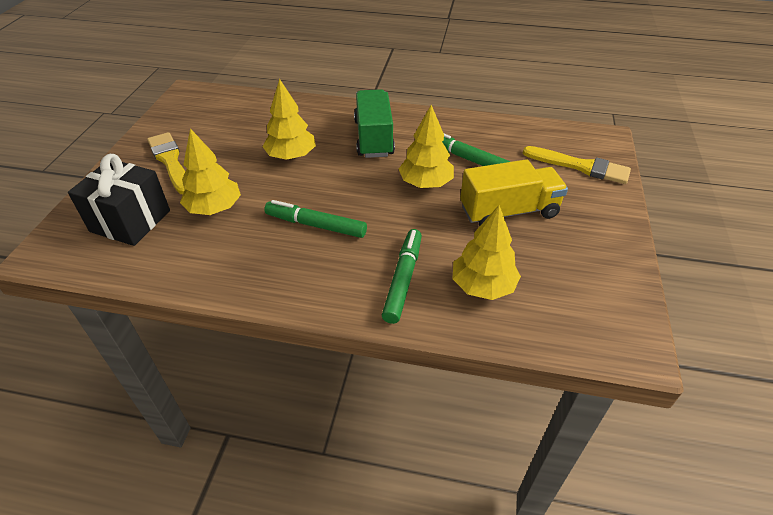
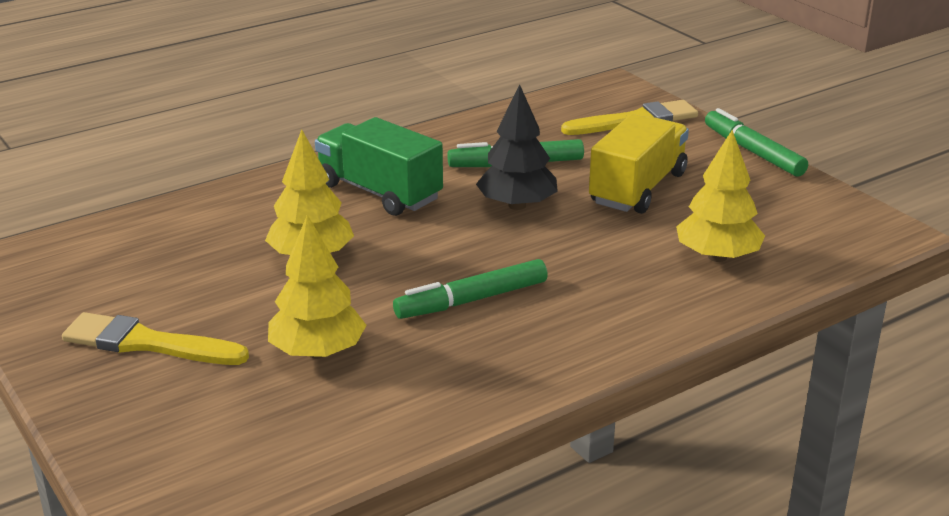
camera: 45 degrees left, 15 degrees down
black gift [68,154,170,246] -> none
green marker [382,229,422,324] -> green marker moved to [705,108,808,177]
yellow tree [399,105,454,188] -> black tree [476,84,558,210]

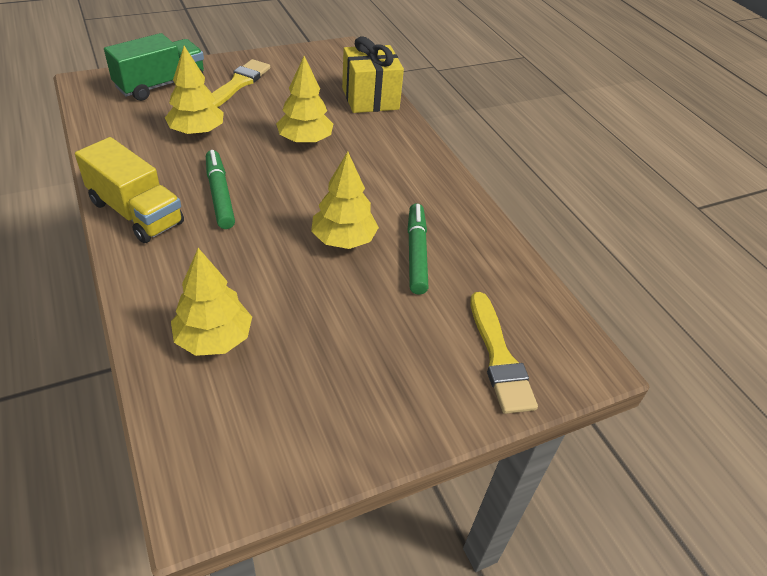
camera: 95 degrees right, 15 degrees up
green truck [315,117,443,216] -> green truck moved to [104,33,204,101]
black tree [476,84,558,210] -> yellow tree [311,151,379,249]
yellow truck [589,114,689,214] -> yellow truck moved to [75,137,184,243]
green marker [705,108,808,177] -> none
none -> yellow gift [342,36,404,113]

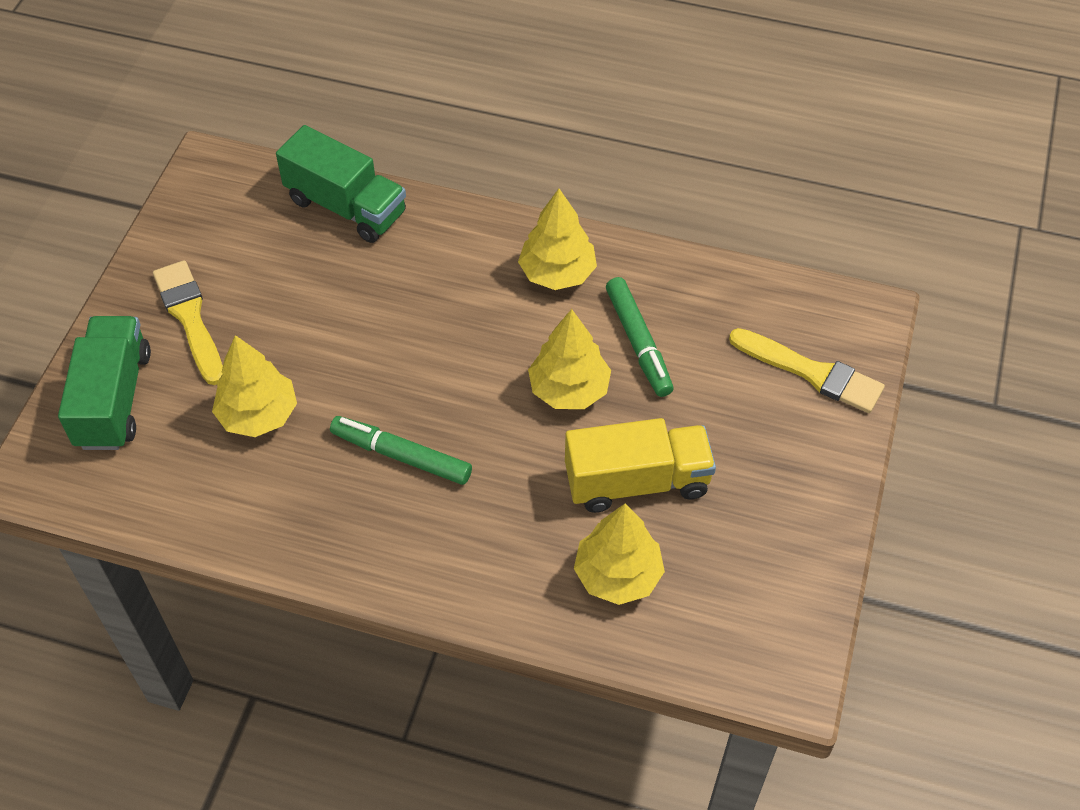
camera: 45 degrees left, 10 degrees up
yellow truck [75,137,184,243] -> yellow truck moved to [565,418,716,513]
yellow tree [276,56,333,144] -> yellow tree moved to [518,189,597,290]
yellow gift [342,36,404,113] -> green truck [276,125,406,243]
green marker [408,203,428,295] -> green marker turned 150 degrees counterclockwise [606,277,673,397]

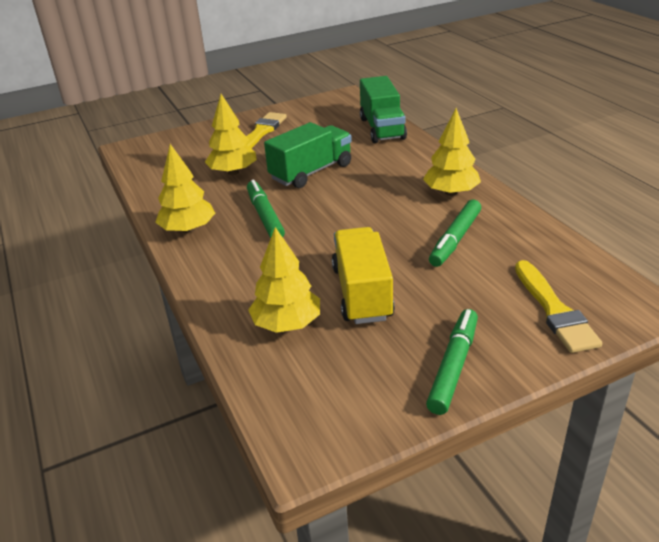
camera: 50 degrees right, 20 degrees down
green truck [58,316,151,450] -> green truck moved to [264,122,352,188]
yellow tree [528,309,611,409] -> yellow tree moved to [155,144,215,233]
yellow truck [565,418,716,513] -> yellow truck turned 135 degrees counterclockwise [332,227,395,324]
none -> green marker [426,309,478,415]

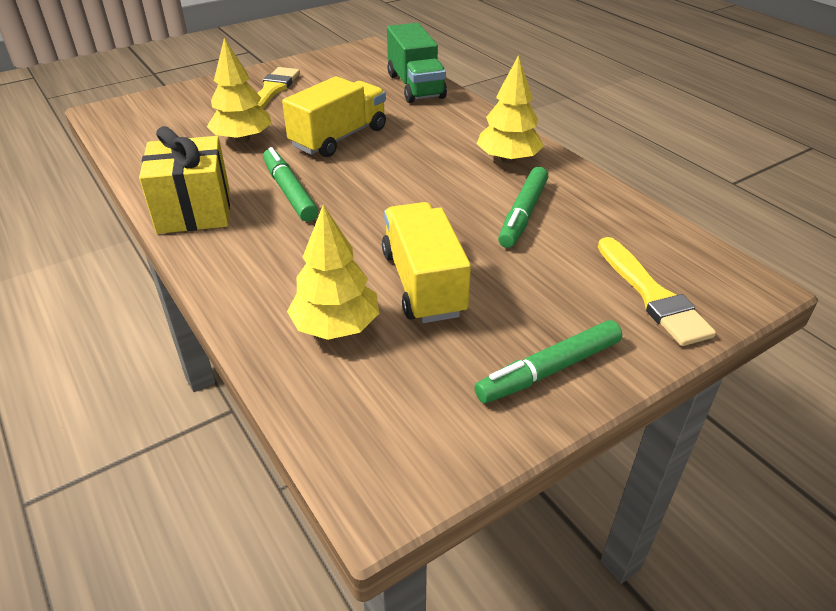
camera: 10 degrees left, 5 degrees up
yellow tree [155,144,215,233] -> yellow gift [139,126,230,234]
green truck [264,122,352,188] -> yellow truck [282,76,386,157]
green marker [426,309,478,415] -> green marker turned 135 degrees counterclockwise [474,320,622,403]

